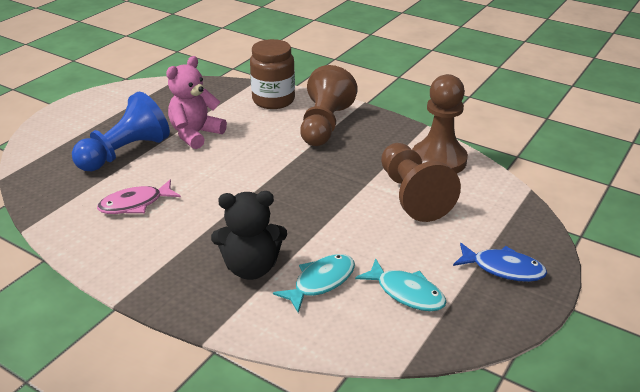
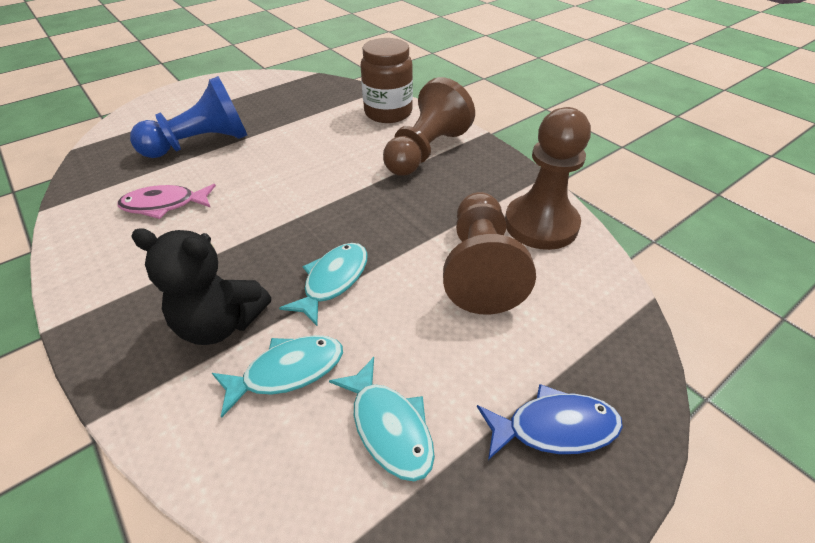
camera: 20 degrees right, 10 degrees up
pink teddy bear [166,56,227,149] -> none
blue fish [453,243,547,282] -> blue fish turned 45 degrees counterclockwise [477,384,623,460]
none -> turquoise fish [279,243,368,326]

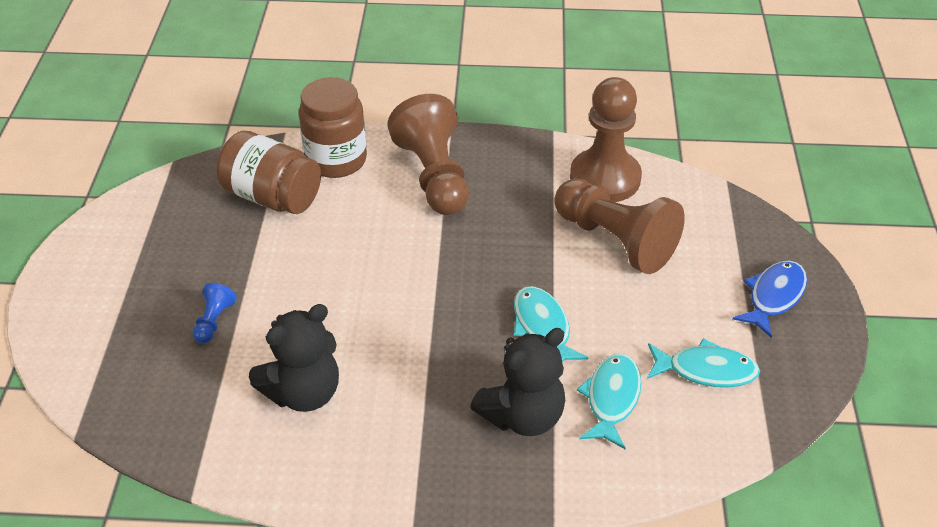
camera: 50 degrees left, 0 degrees up
pink fish [117,184,216,219] -> black teddy bear [249,304,339,412]
blue pawn [130,76,247,158] -> blue pawn [193,283,237,343], size x0.43
none -> brown jar [216,131,321,214]

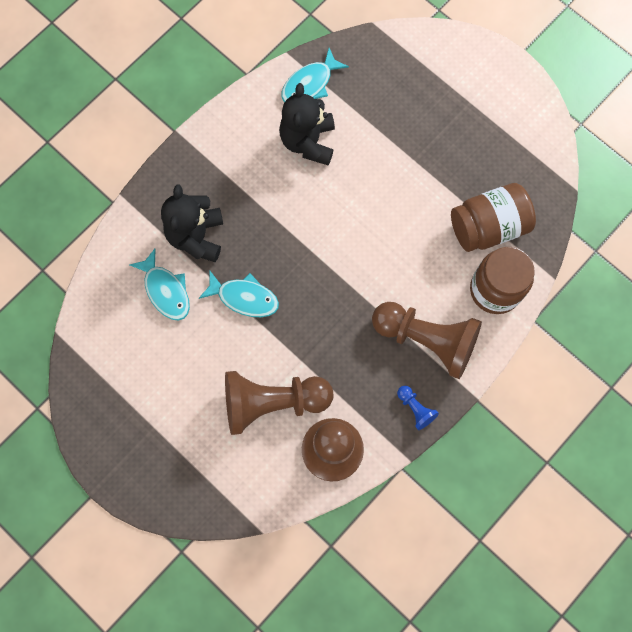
camera: 130 degrees right, 30 degrees up
blue pawn [193,283,237,343] -> blue pawn moved to [397,386,439,430]
turquoise fish [647,338,760,387] -> turquoise fish moved to [281,48,349,102]
blue fish [732,261,807,338] -> none

